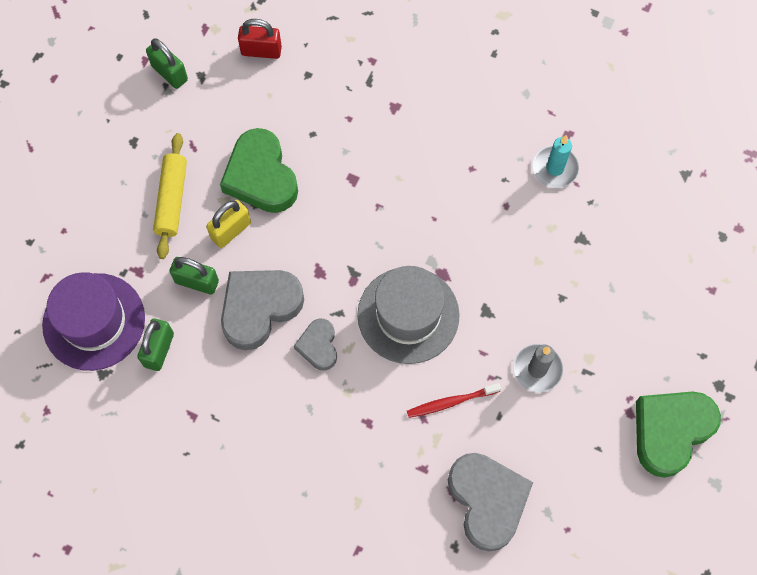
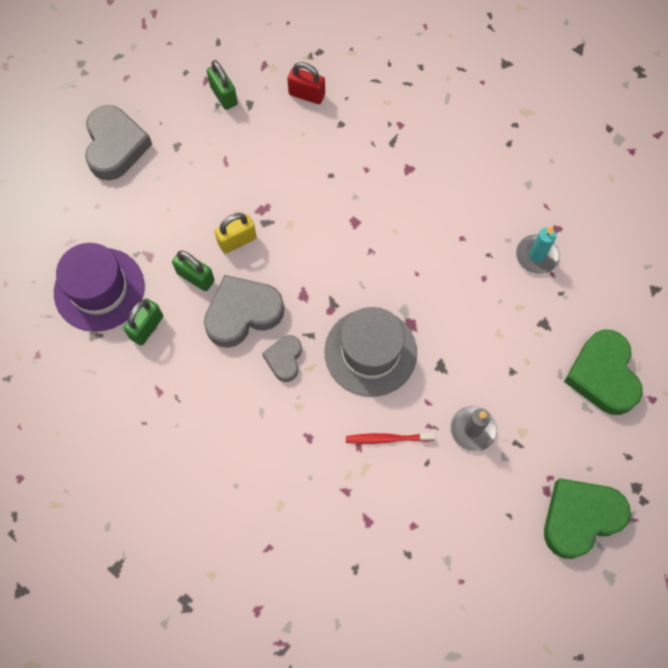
camera: 15 degrees right, 0 degrees up
yellow rolling pin [153,133,187,259] -> none
green heart [220,128,298,213] -> green heart moved to [564,330,643,415]
grey heart [448,453,533,551] -> grey heart moved to [85,105,152,181]

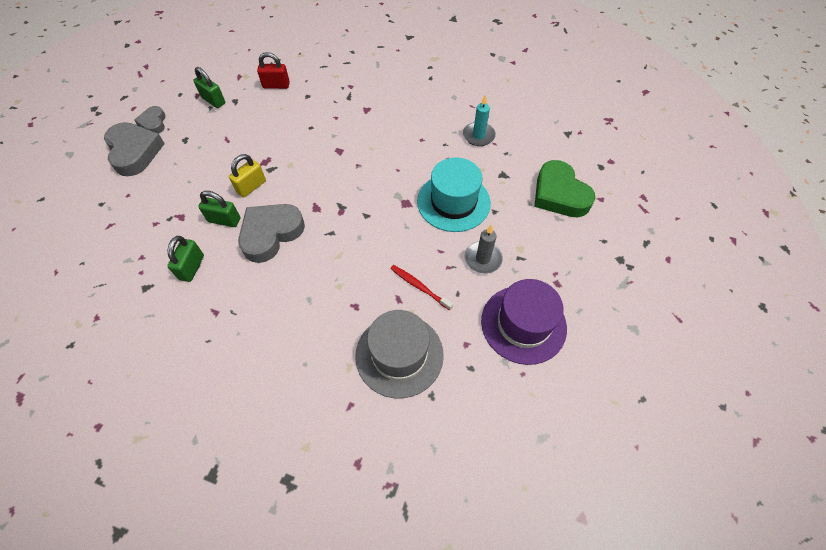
camera: 20 degrees left, 10 degrees down
purple hat [54,243,145,332] -> purple hat moved to [481,279,567,365]
grey heart [262,335,302,382] -> grey heart moved to [134,106,166,134]
grey hat [324,307,417,397] -> grey hat moved to [355,310,444,398]
red toothbrush [346,433,435,444] -> red toothbrush turned 60 degrees clockwise [390,265,453,310]
green heart [544,478,631,559] -> none
none -> turquoise hat [417,158,491,232]

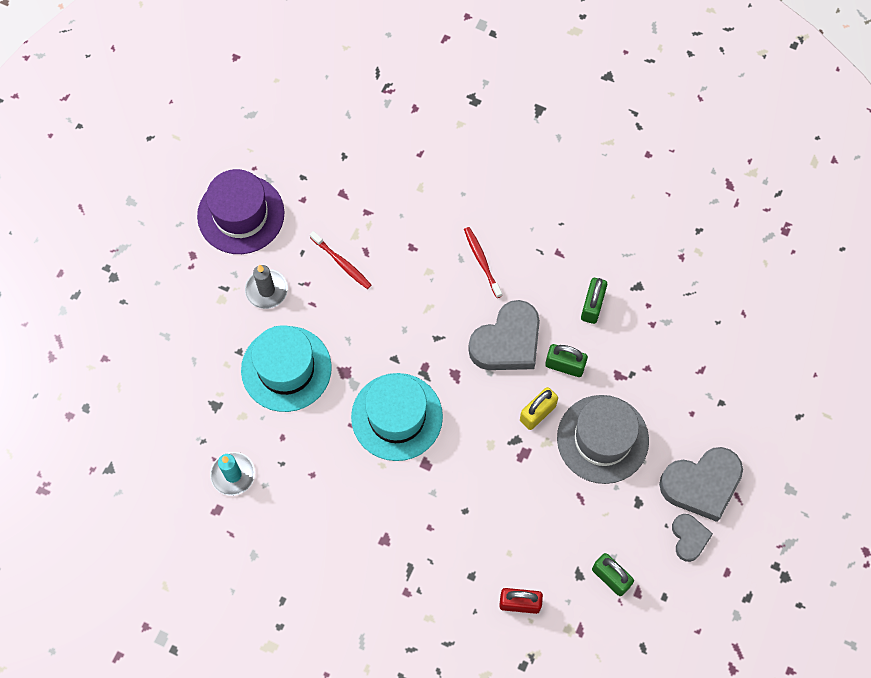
camera: 175 degrees left, 10 degrees up
grey heart [104,122,165,176] -> grey heart turned 90 degrees counterclockwise [659,447,743,522]
grey hat [355,310,444,398] -> grey hat moved to [557,395,649,484]
green heart [534,160,595,217] -> none
none -> turquoise hat [351,373,443,461]
none -> red toothbrush [464,227,502,298]

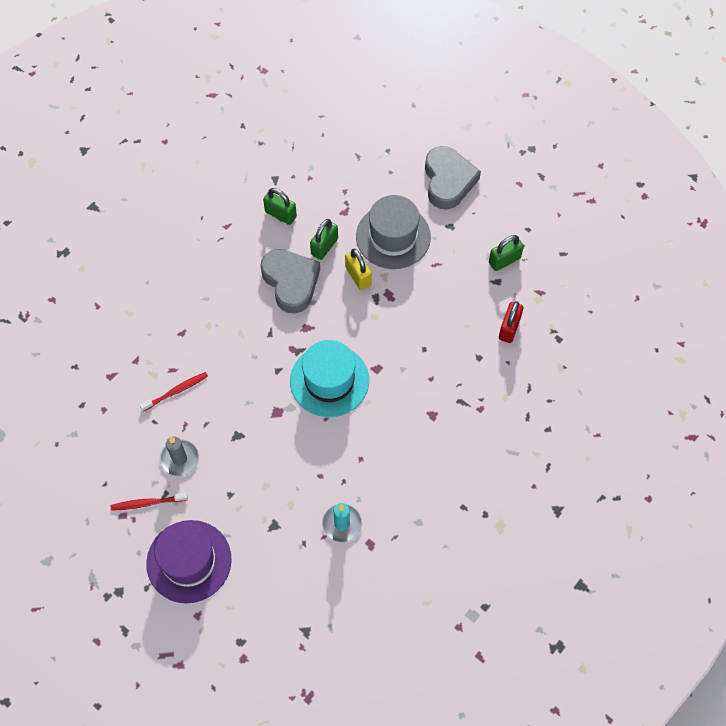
camera: 75 degrees left, 5 degrees down
purple hat [197,169,284,254] -> purple hat moved to [146,520,232,604]
turquoise hat [241,325,332,412] -> none
red toothbrush [464,227,502,298] -> red toothbrush moved to [111,493,188,511]
grey heart [672,514,713,562] -> none

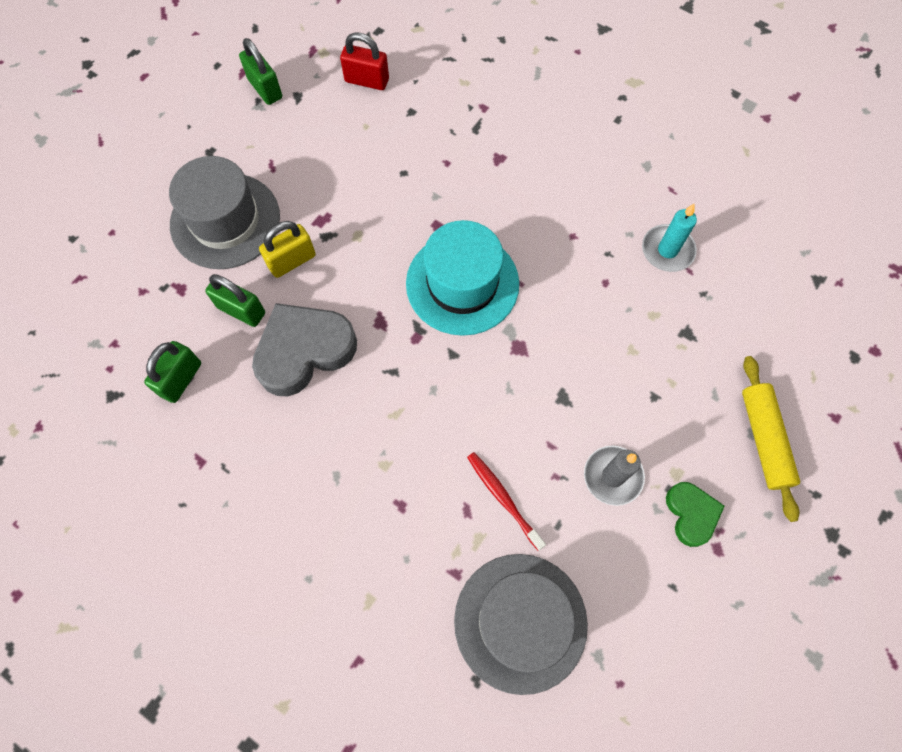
camera: 95 degrees left, 5 degrees up
red toothbrush [111,493,188,511] -> green heart [666,482,725,547]
purple hat [146,520,232,604] -> yellow rolling pin [742,356,800,522]
grey heart [425,146,481,209] -> none
none -> grey hat [454,554,588,695]

